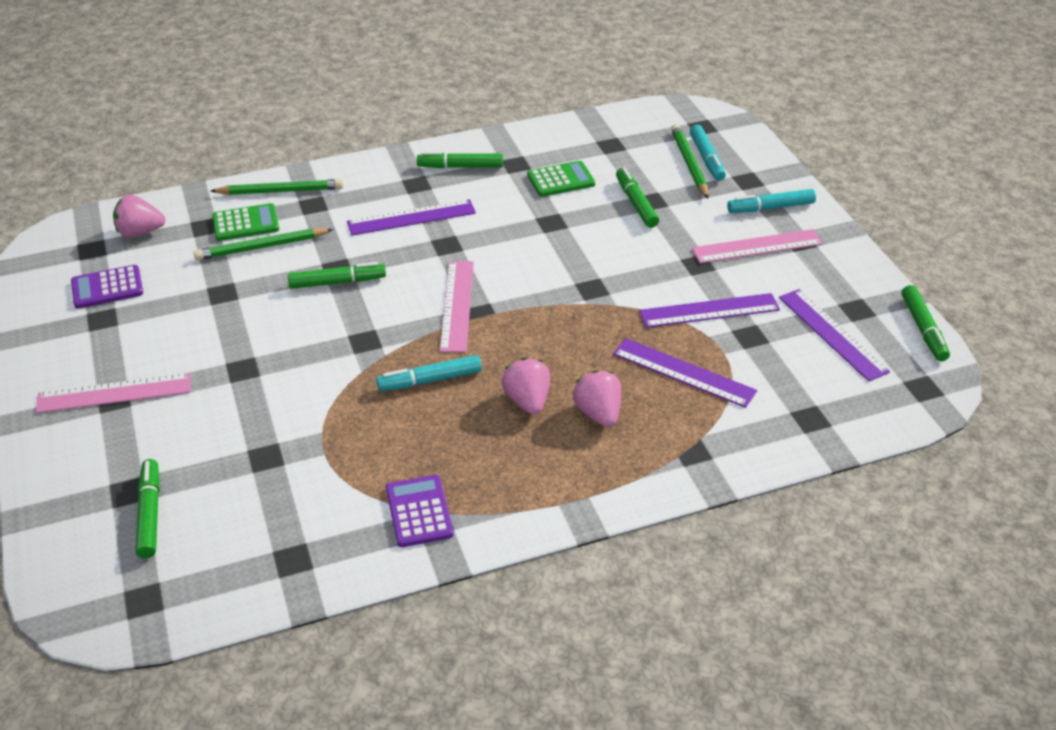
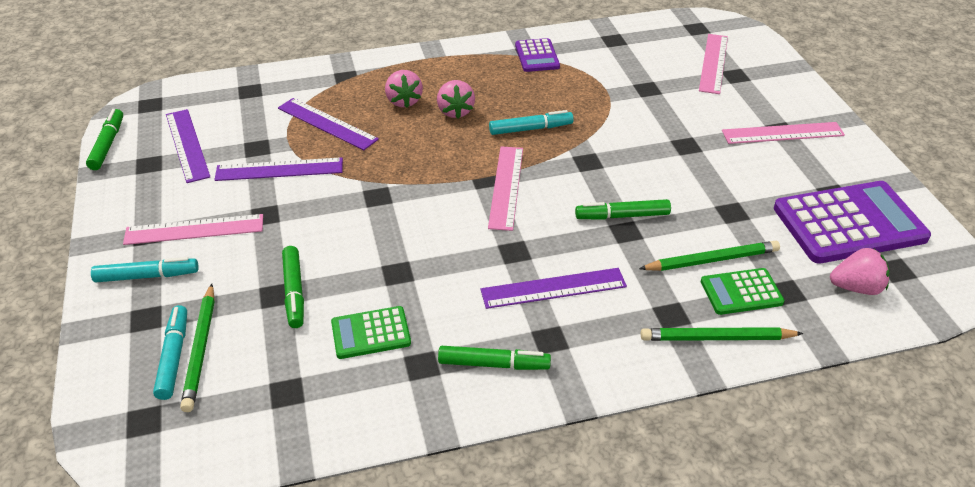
camera: 175 degrees left, 0 degrees up
purple calculator [71,265,143,309] -> purple calculator [774,181,931,264], size x1.95
green marker [135,459,160,558] -> pink ruler [699,34,728,94]

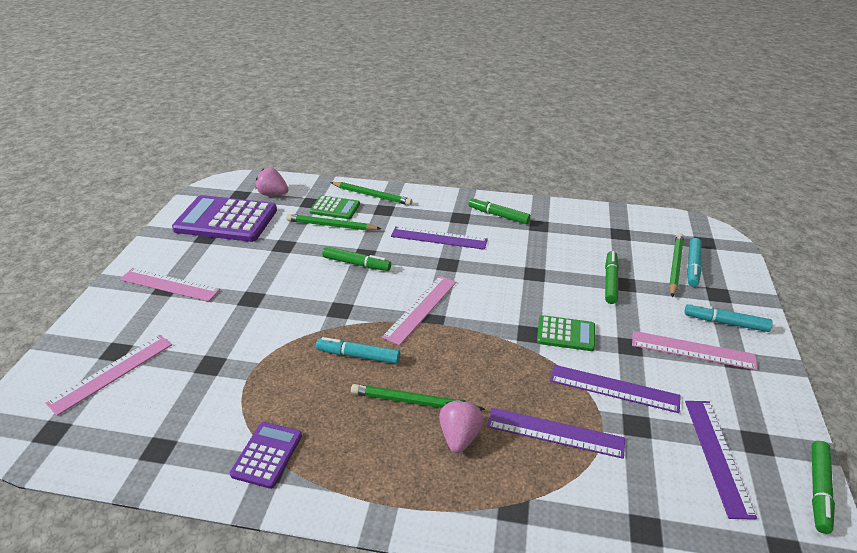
camera: 155 degrees left, 5 degrees down
purple ruler [278,98,379,150] -> purple ruler turned 45 degrees counterclockwise [487,408,625,459]
green calculator [331,306,411,359] -> green calculator moved to [537,315,595,351]
pink strawberry [437,80,475,119] -> green pencil [351,384,486,411]

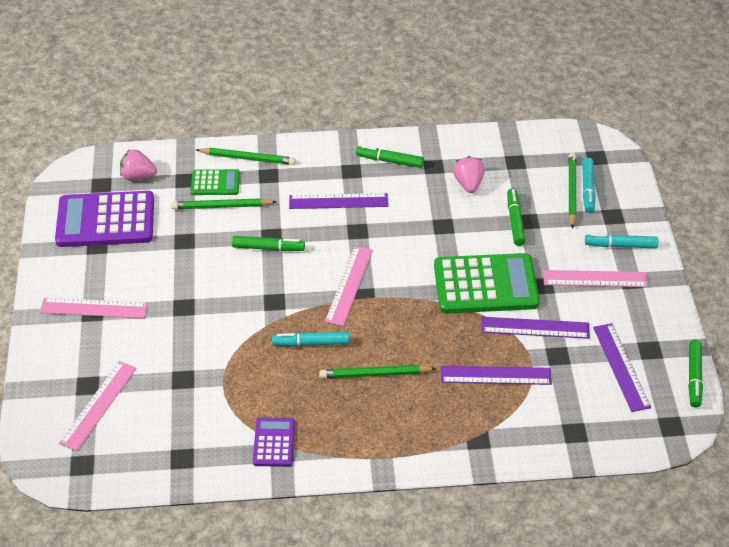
camera: 15 degrees left, 10 degrees up
pink strawberry [439,400,484,453] -> pink strawberry moved to [453,156,485,193]
green calculator [537,315,595,351] -> green calculator [434,253,540,314], size x1.95

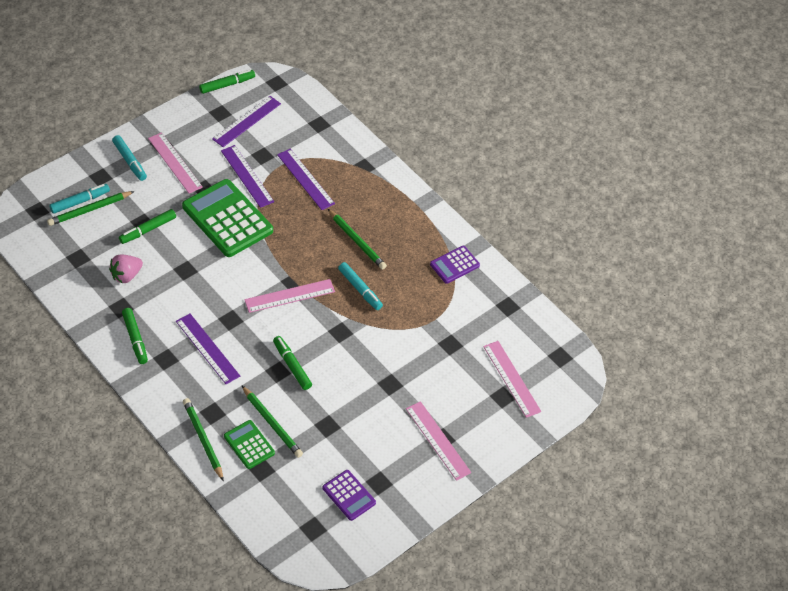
camera: 130 degrees left, 5 degrees up
purple calculator [55,191,154,247] -> purple calculator [323,470,376,521], size x0.51
pink ruler [59,361,137,451] -> pink ruler turned 75 degrees clockwise [483,341,541,418]
pink strawberry [120,149,157,181] -> none

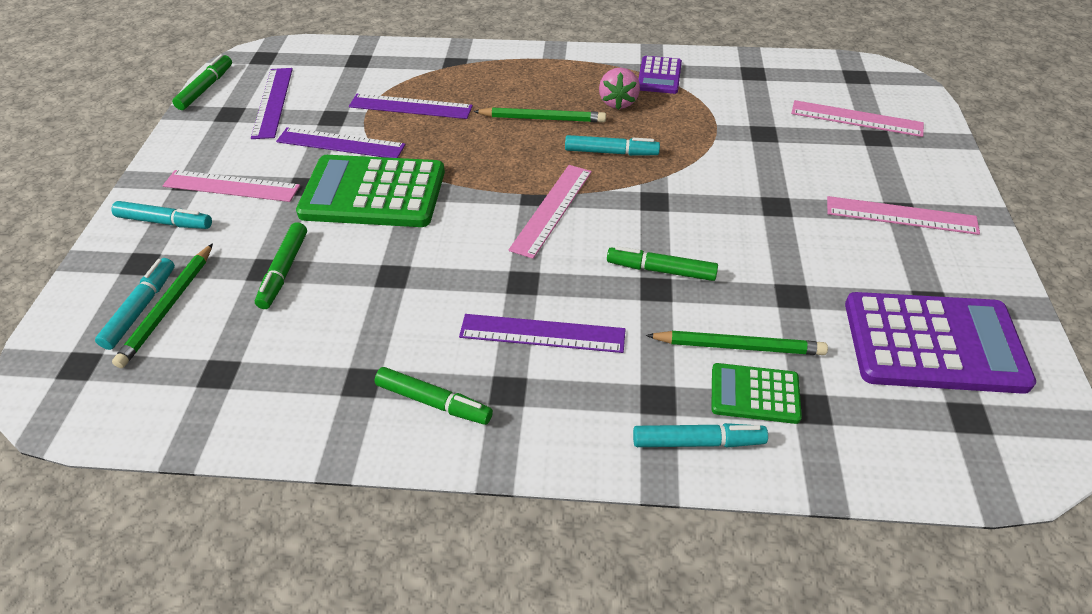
camera: 40 degrees left, 5 degrees down
pink strawberry [109,255,143,283] -> pink strawberry moved to [599,67,640,110]
green pencil [183,398,224,481] -> turquoise marker [633,423,768,447]
purple calculator [323,470,376,521] -> purple calculator [845,292,1036,394], size x1.95

